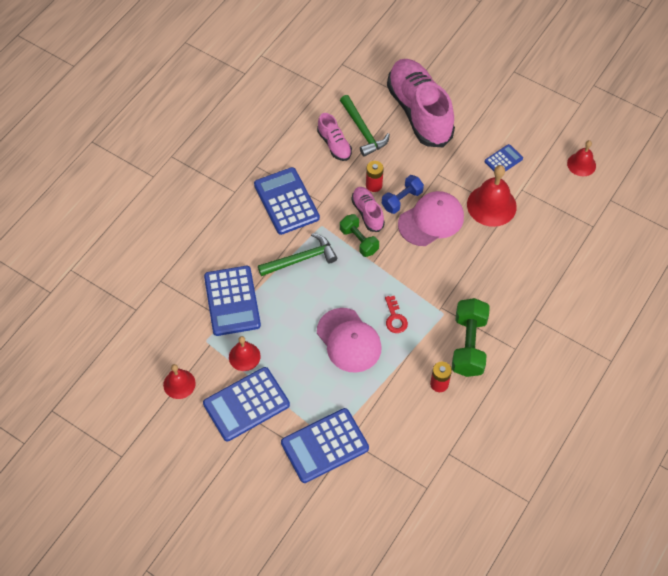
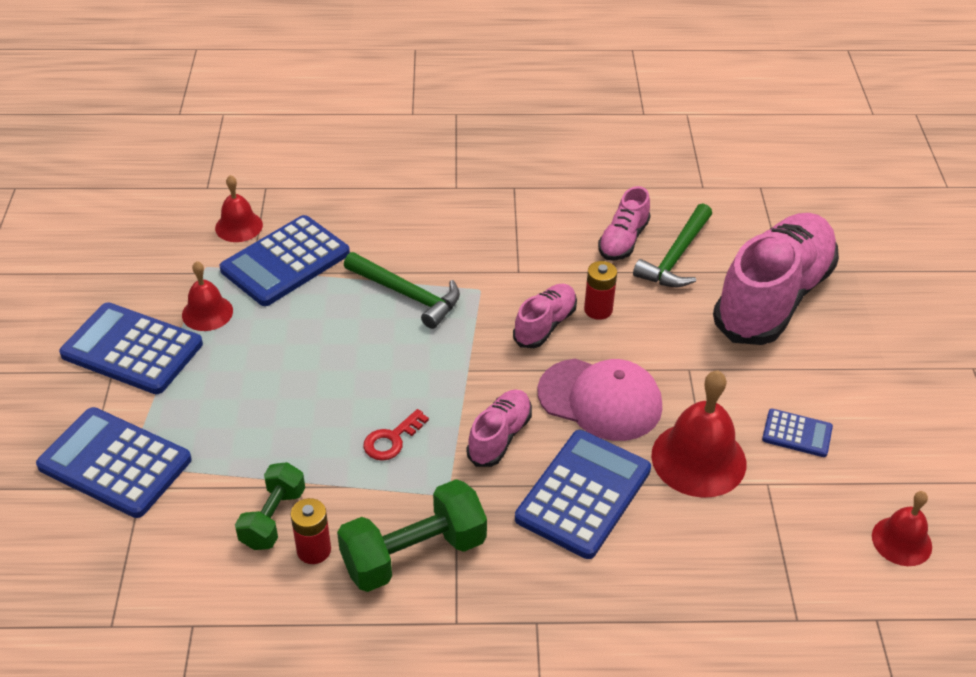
camera: 55 degrees right, 15 degrees down
red bell [163,364,196,399] -> red bell moved to [215,175,263,242]
blue calculator [254,167,320,235] -> blue calculator moved to [515,430,651,559]
pink cap [317,308,382,373] -> none
green dumbbell [340,214,379,257] -> green dumbbell moved to [235,462,305,550]
blue dumbbell [382,175,424,214] -> none
none -> pink shoe [467,389,532,467]

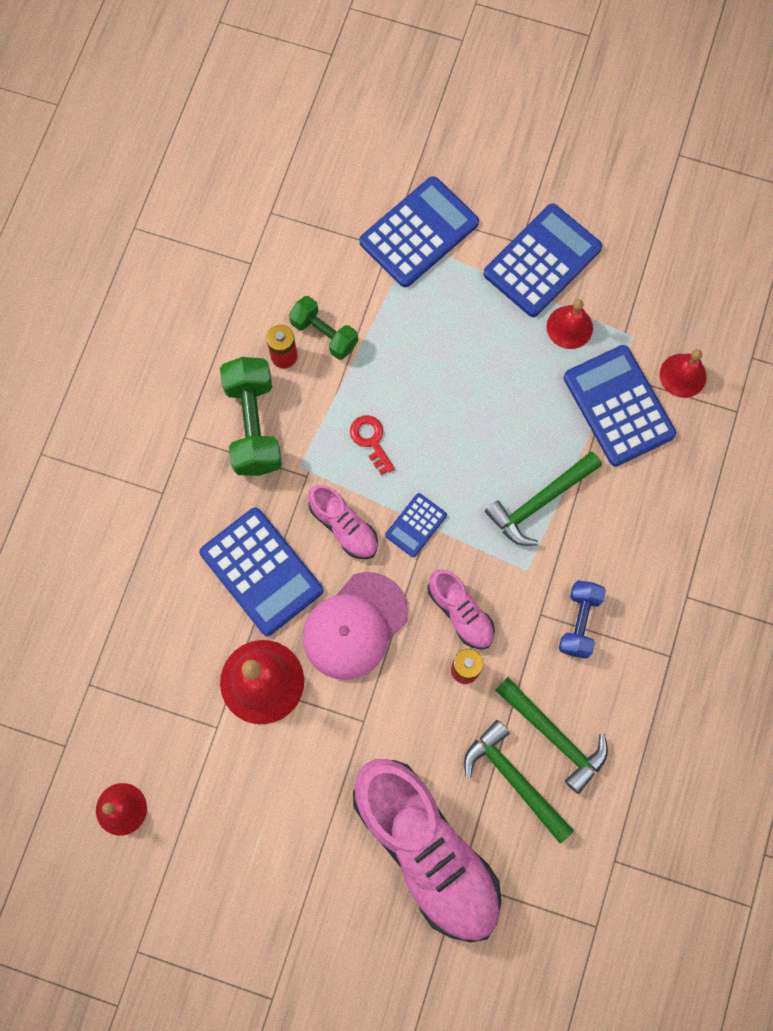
camera: 110 degrees right, 30 degrees up
pink shoe [598,186,651,261] -> green hammer [495,677,608,794]
blue calculator [762,409,833,457] -> blue calculator moved to [385,493,447,557]
none -> blue dumbbell [559,581,606,659]

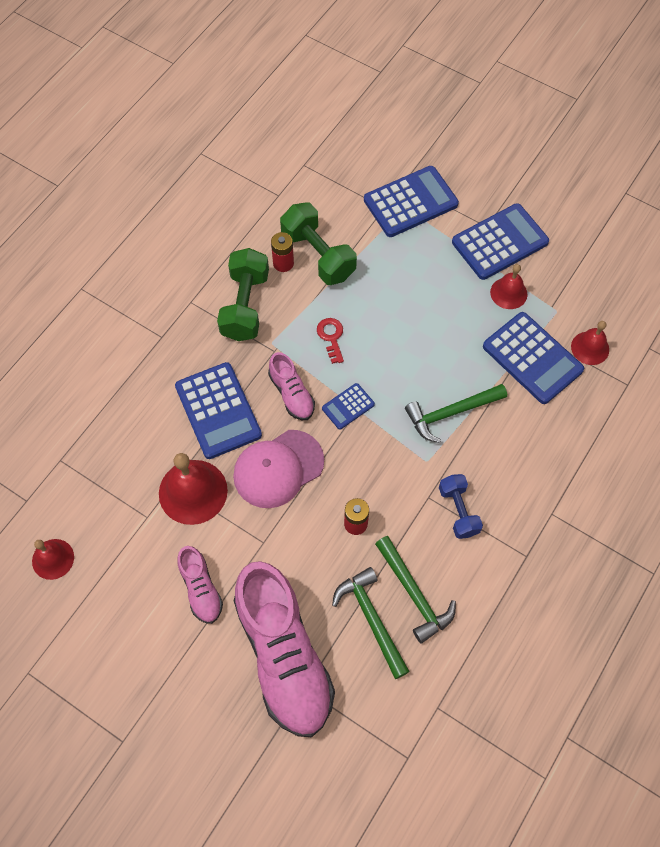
camera: 15 degrees right, 10 degrees down
green dumbbell [289,296,358,360] -> green dumbbell [280,202,357,285], size x1.58
pink shoe [428,569,495,650] -> pink shoe moved to [177,546,223,624]
blue dumbbell [559,581,606,659] -> blue dumbbell turned 45 degrees counterclockwise [439,474,483,539]
blue calculator [563,345,676,466] -> blue calculator turned 150 degrees clockwise [483,312,584,404]

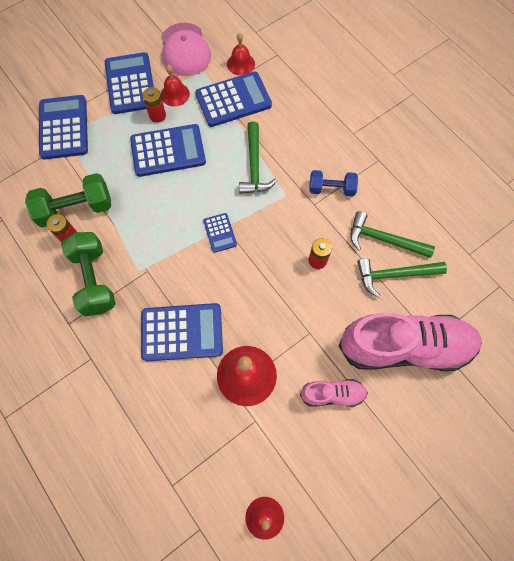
camera: 70 degrees left, 5 degrees up
green dumbbell [217,248,269,341] -> green dumbbell turned 45 degrees clockwise [61,232,116,316]
pink cap [233,430,324,508] -> pink cap moved to [161,23,211,76]
pink shoe [268,352,315,420] -> none
red key [317,318,344,364] -> none
green hammer [375,536,456,644] -> green hammer turned 150 degrees counterclockwise [350,211,435,258]
none -> blue calculator [130,124,206,177]
none -> red battery [143,87,166,123]

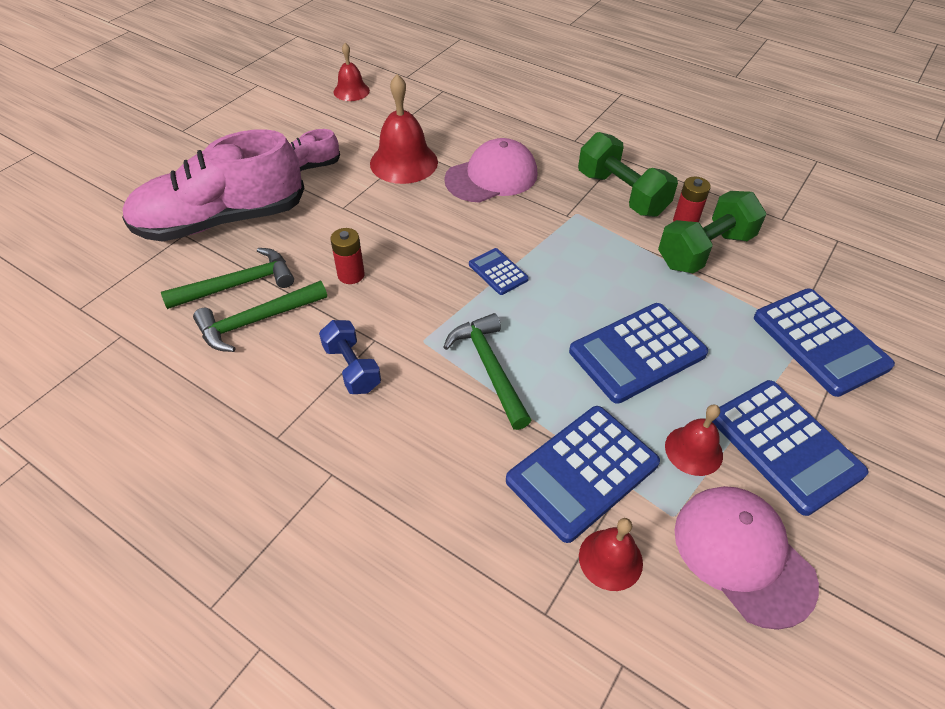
camera: 160 degrees right, 20 degrees down
blue calculator [141,303,223,362] -> pink cap [444,138,537,203]
red battery [143,87,166,123] -> none
blue dumbbell [310,170,358,196] -> blue dumbbell turned 75 degrees clockwise [319,320,381,394]
green hammer [350,211,435,258] -> green hammer turned 150 degrees clockwise [193,281,327,352]

